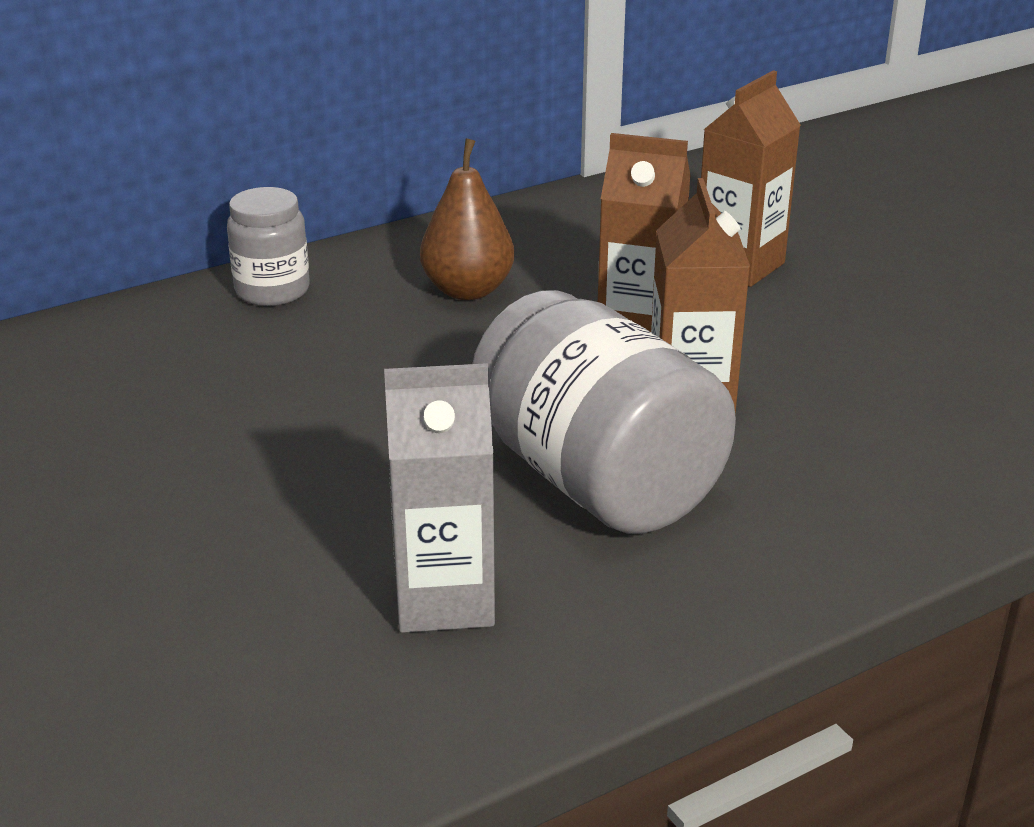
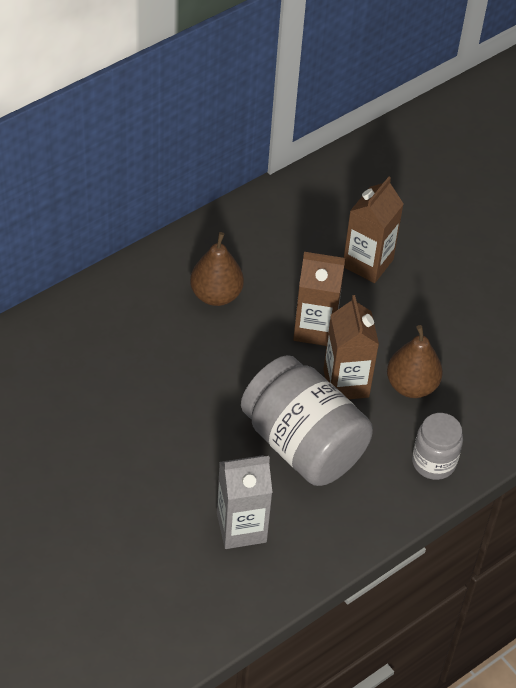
camera: 10 degrees left, 20 degrees up
grey jar [227,187,310,306] -> grey jar moved to [412,413,463,480]
none -> brown pear [387,325,443,398]

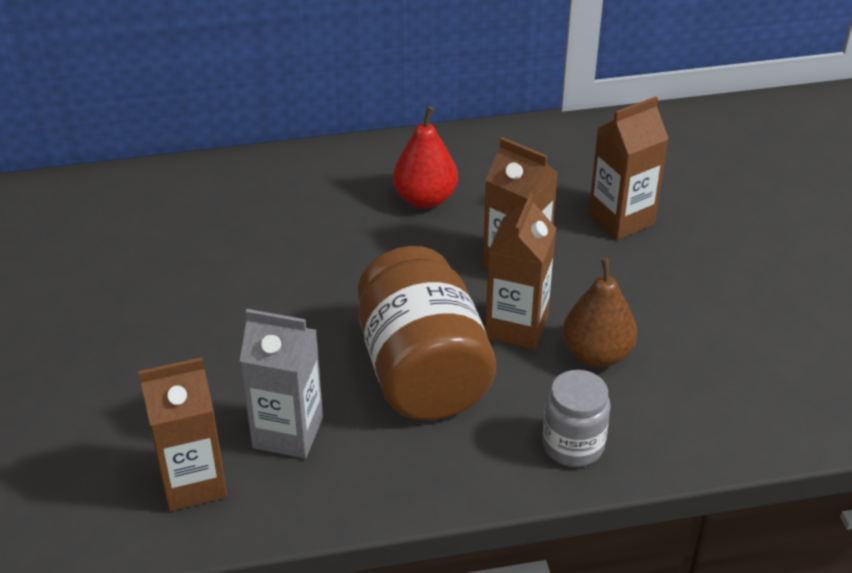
camera: 30 degrees right, 10 degrees down
brown pear [190,232,244,306] -> red pear [393,106,458,209]
grey jar [241,355,373,486] -> brown jar [357,246,496,420]
none -> brown carton [138,357,227,511]

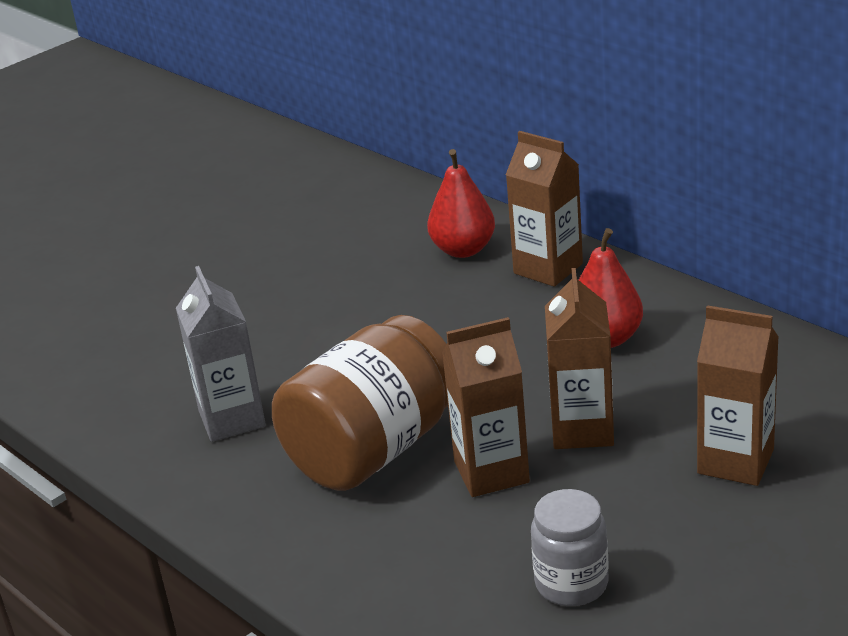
camera: 60 degrees right, 10 degrees down
brown carton [138,357,227,511] -> brown carton moved to [506,131,583,287]
grey jar [542,370,611,467] -> grey jar moved to [531,489,608,606]
brown pear [562,258,637,368] -> none
none -> red pear [427,149,495,258]

